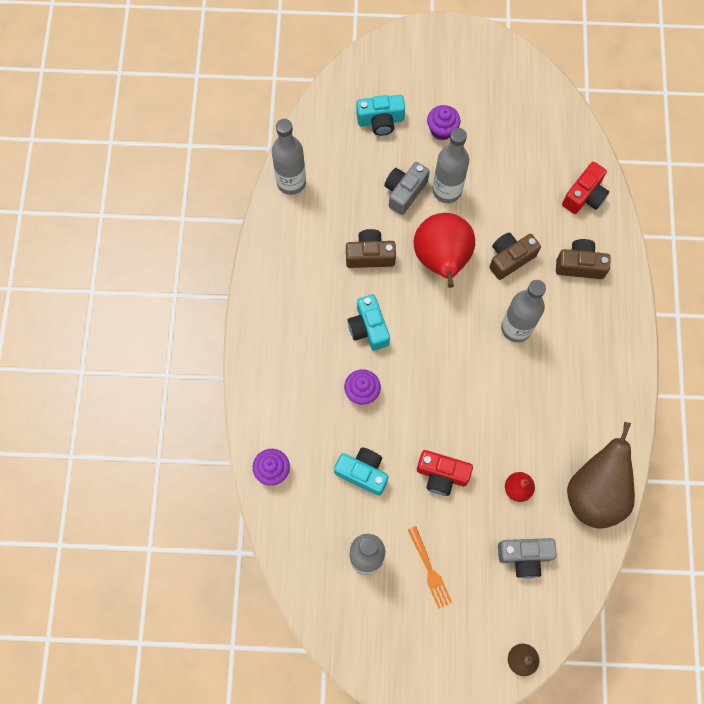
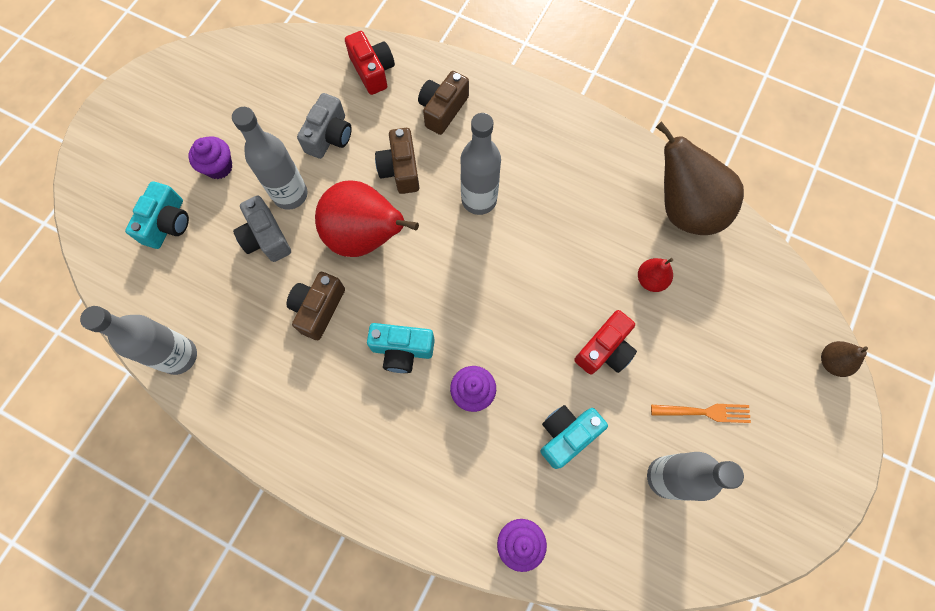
camera: 65 degrees left, 0 degrees up
grey camera [498,538,557,578] -> grey camera moved to [297,93,352,159]

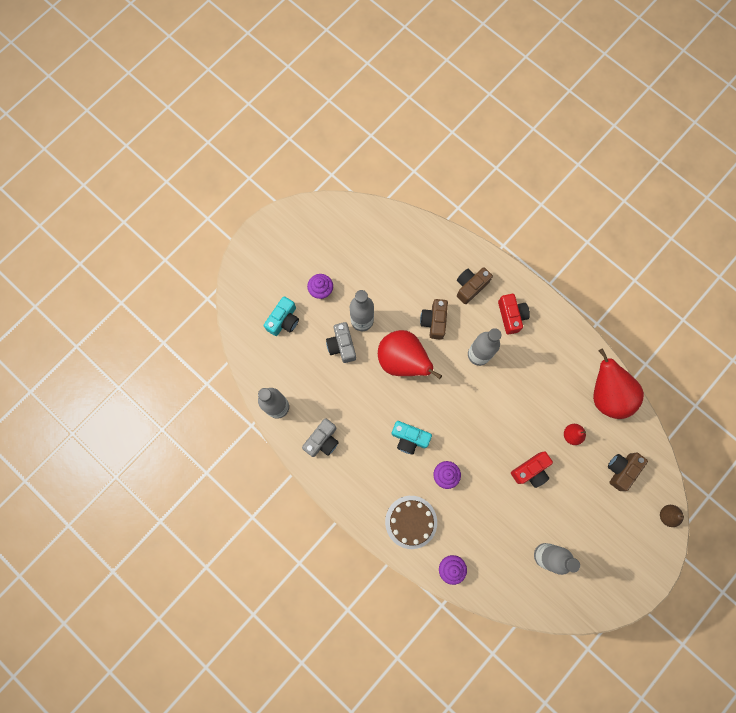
camera: 15 degrees right, 5 degrees up
brown camera [286,272,345,340] -> brown camera moved to [608,453,648,491]
grey camera [297,93,352,159] -> grey camera moved to [302,418,339,457]
red camera [345,31,395,95] -> red camera moved to [498,294,530,334]
turquoise camera [541,405,608,469] -> none
orange fork [651,404,751,423] -> none
brown pear [656,121,744,235] -> red pear [593,348,644,419]
none -> brown cake [385,496,437,549]

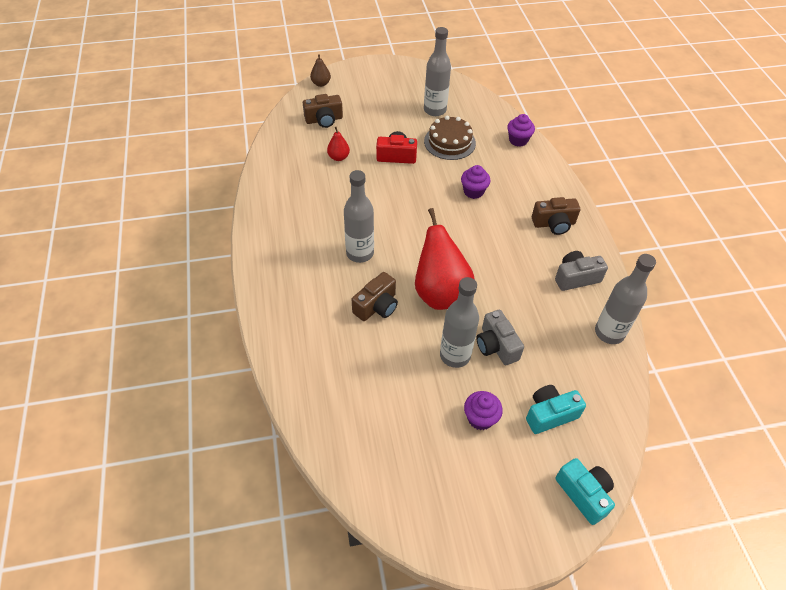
camera: 145 degrees left, 25 degrees down
grey camera [326,322,356,363] -> grey camera turned 135 degrees clockwise [476,310,524,365]
brown cake [385,496,437,549] -> brown cake moved to [424,116,476,160]
turquoise camera [391,421,432,455] -> turquoise camera moved to [556,458,615,525]
brown camera [457,267,493,304] -> brown camera moved to [532,197,580,235]
red camera [498,294,530,334] -> none
red pear [593,348,644,419] -> none

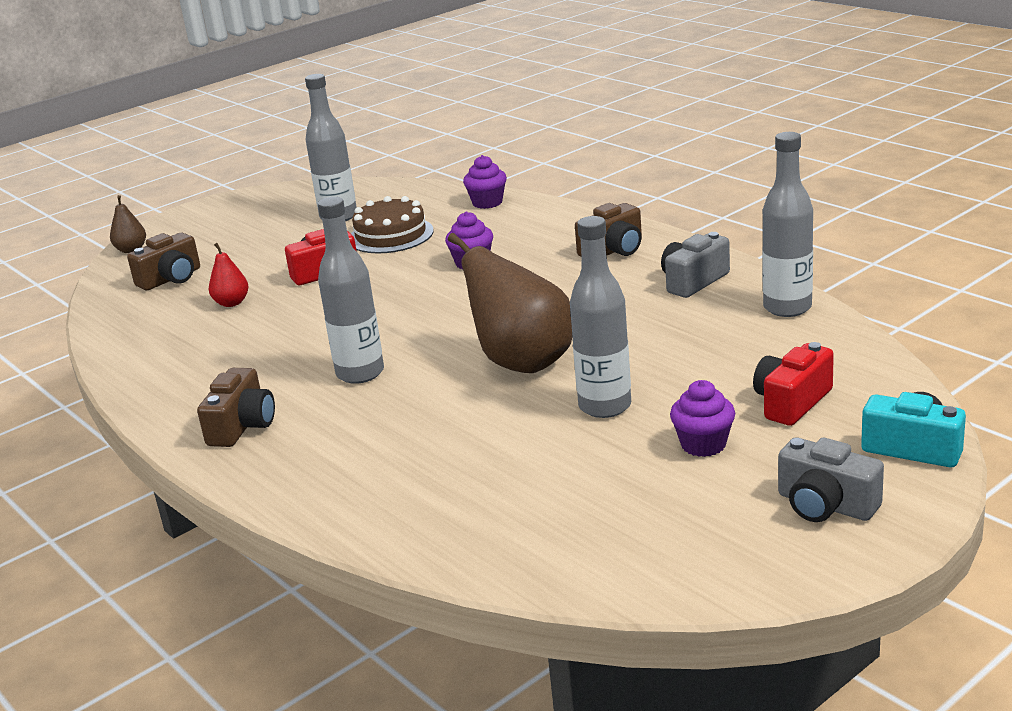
camera: 25 degrees left, 25 degrees down
brown camera [352,272,398,321] -> brown camera moved to [197,368,275,447]
red pear [415,208,475,310] -> brown pear [448,233,573,373]
grey camera [476,310,524,365] -> grey camera moved to [778,437,884,522]
turquoise camera [526,385,586,434] -> red camera [753,342,834,426]

